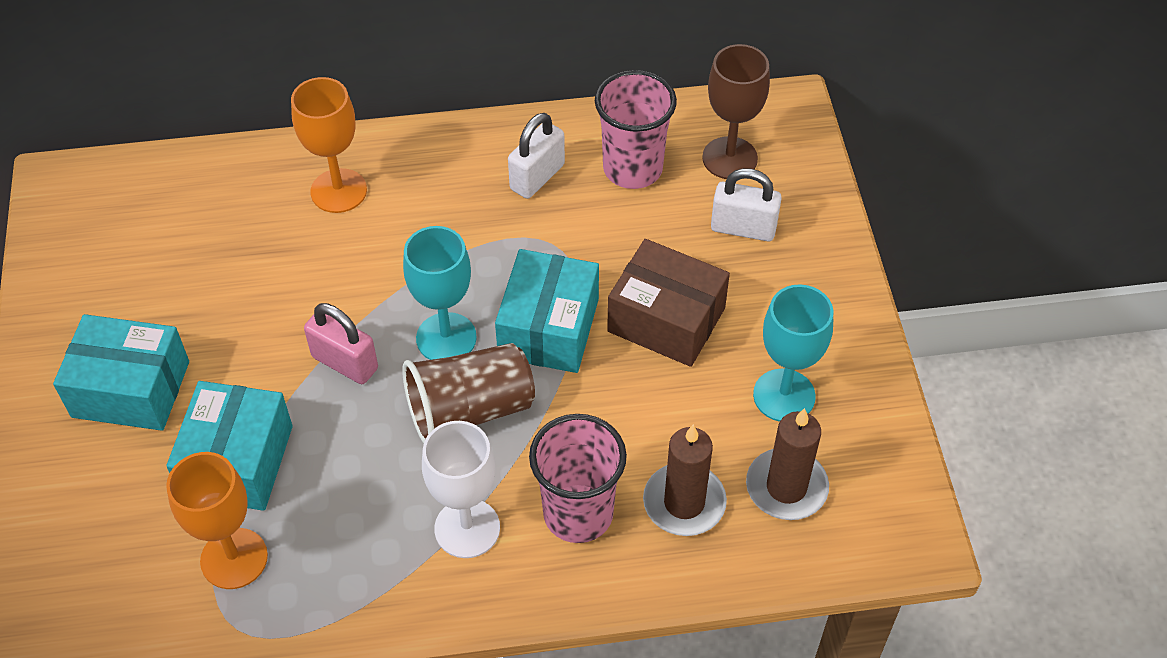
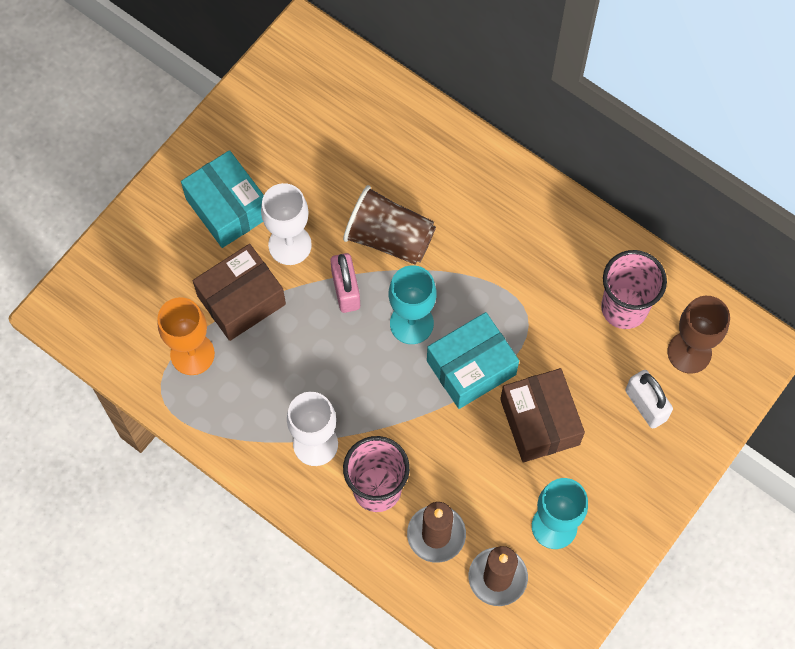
camera: 45 degrees right, 15 degrees up
turquoise box [167,381,293,511] -> brown box [193,244,286,341]
orange goblet [291,77,367,213] -> none
brown cup [402,343,535,443] -> brown cup moved to [343,185,436,265]
white padlock [508,113,565,199] -> none
none -> white goblet [261,183,312,265]

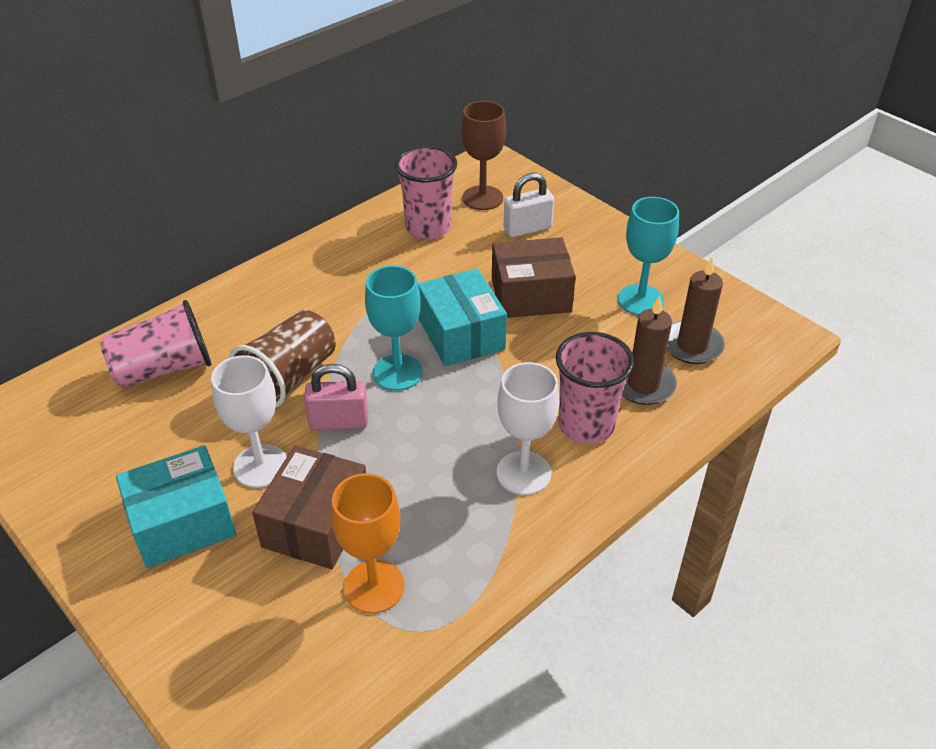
camera: 80 degrees left, 25 degrees down
brown box [193,244,286,341] -> brown box turned 45 degrees clockwise [252,445,366,569]
none -> pink cup [100,300,211,388]

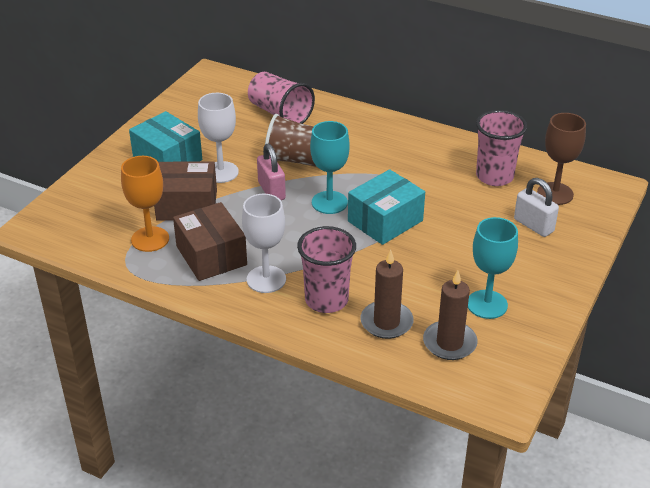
camera: 70 degrees right, 5 degrees down
brown box [492,237,576,318] -> brown box moved to [173,202,247,281]

